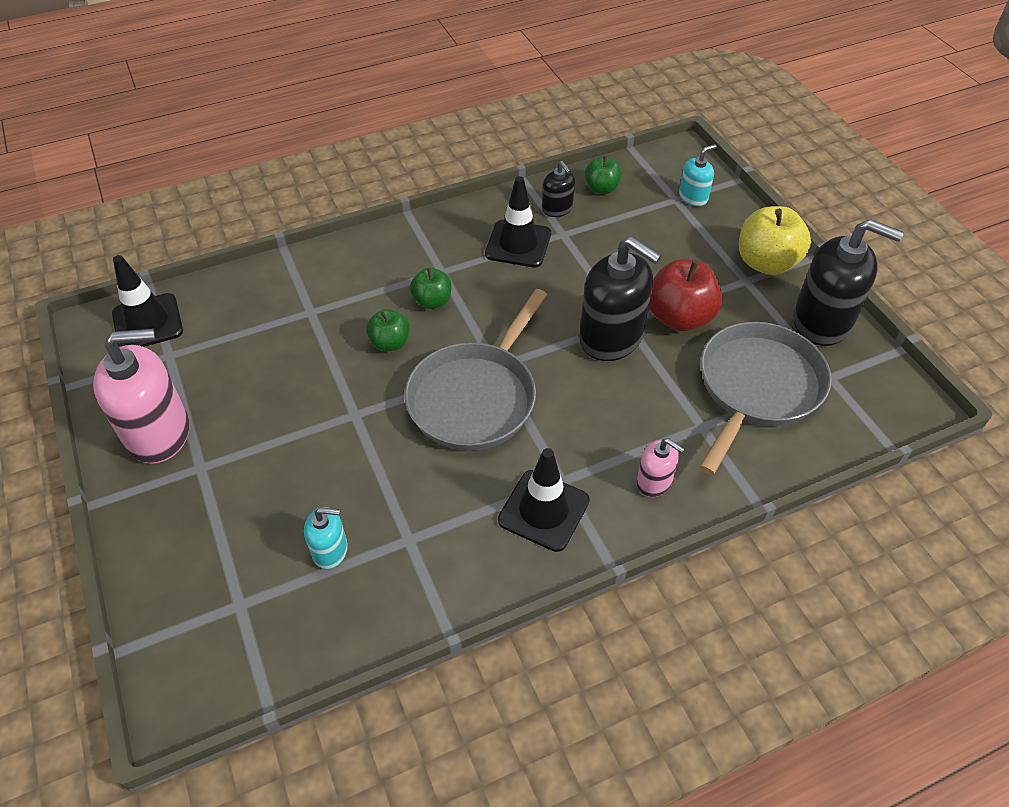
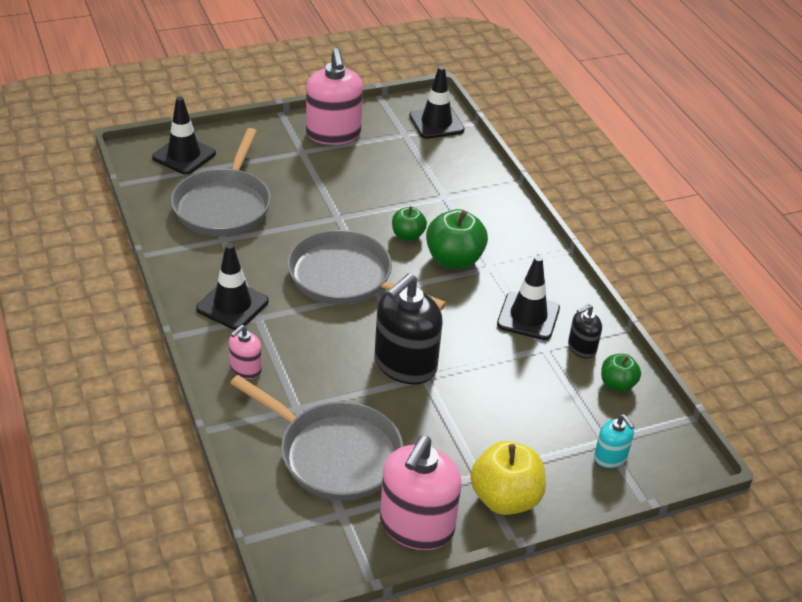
camera: 90 degrees right, 10 degrees down
turquoise soap dispenser [304,507,348,569] -> grey pan [171,128,271,236]
green apple [410,268,452,309] -> green apple [426,209,488,269], size x1.71
red apple [649,259,723,331] -> none
black soap dispenser [793,219,904,346] -> pink soap dispenser [380,436,461,550]
none -> black traffic cone [152,97,216,175]

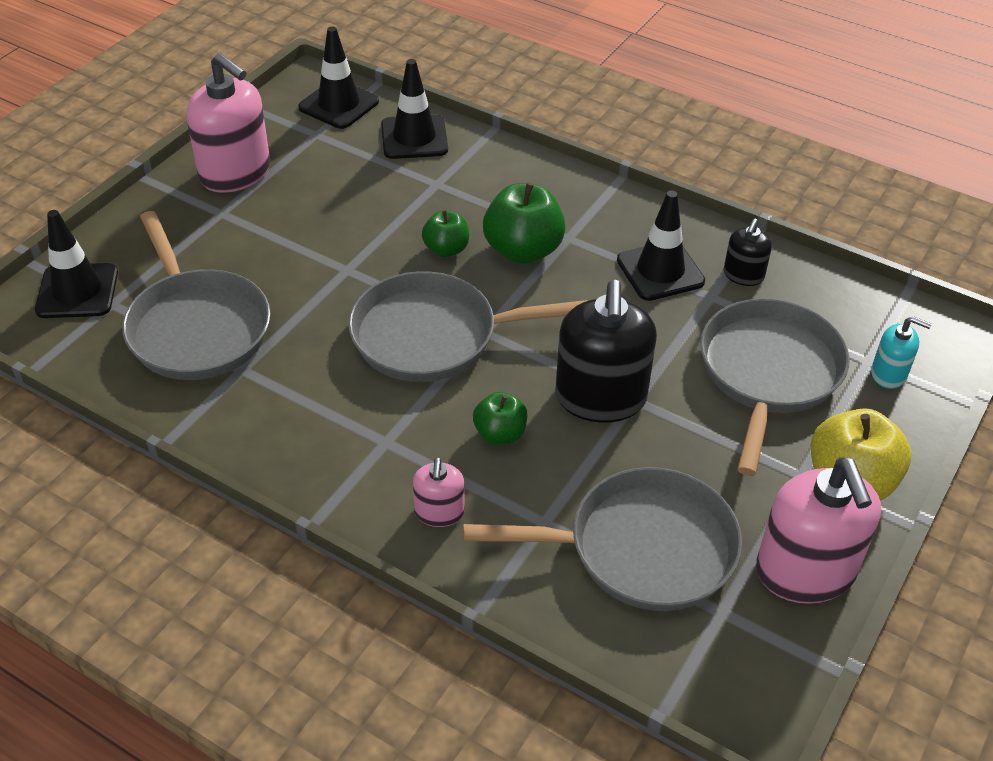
camera: 35 degrees left, 5 degrees up
black traffic cone [196,243,269,330] -> black traffic cone moved to [381,59,448,159]
green apple [601,354,641,392] -> green apple moved to [473,392,527,445]
none -> grey pan [700,299,850,476]

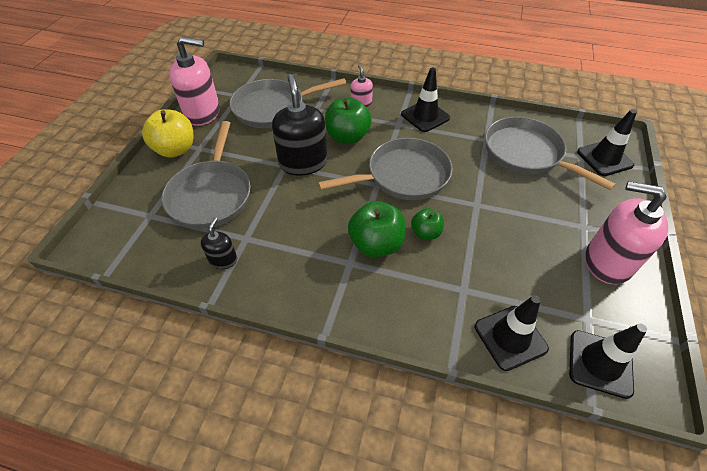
camera: 165 degrees right, 5 degrees up
green apple [473,392,527,445] -> green apple [325,97,372,144], size x1.71
black traffic cone [617,191,705,301] -> black traffic cone moved to [401,67,450,132]
pink soap dispenser [756,457,881,604] -> pink soap dispenser turned 120 degrees clockwise [169,37,220,126]
turquoise soap dispenser [871,316,932,389] -> none

